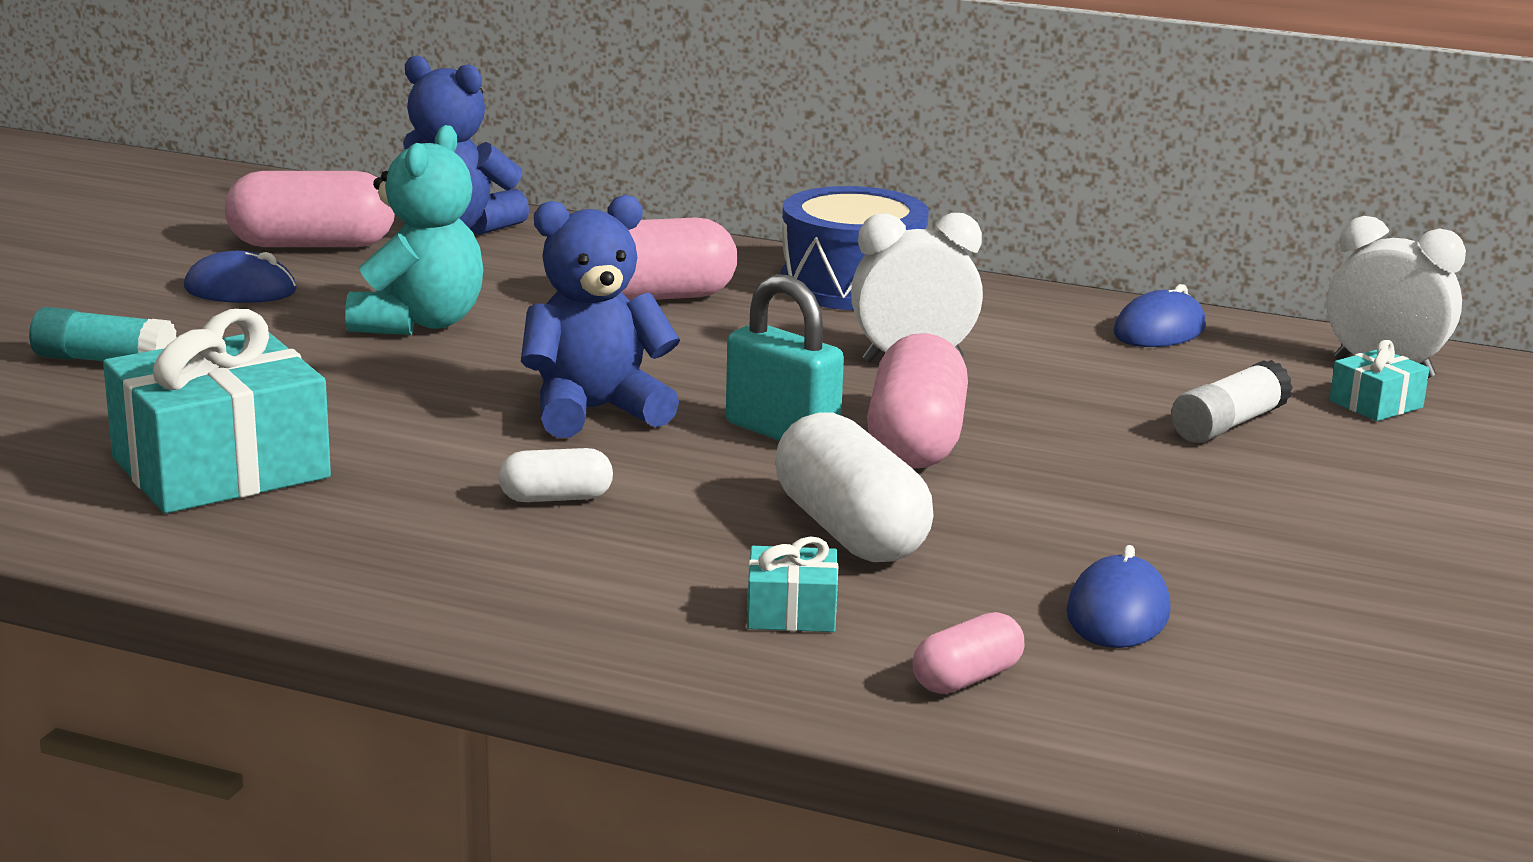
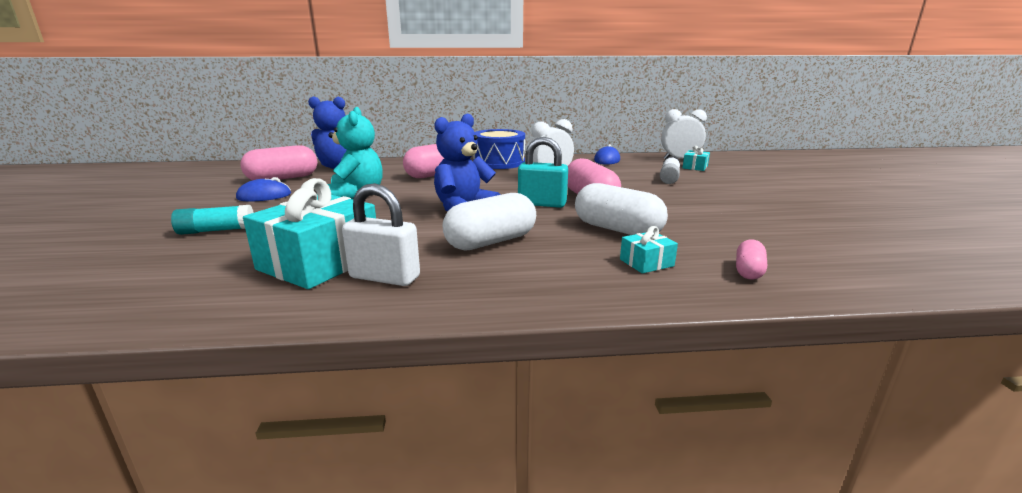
camera: 25 degrees left, 0 degrees up
white capsule [498,448,613,502] -> white capsule [443,193,536,251], size x1.93
blue mouse [1066,545,1171,648] -> none
none -> white padlock [342,183,420,286]

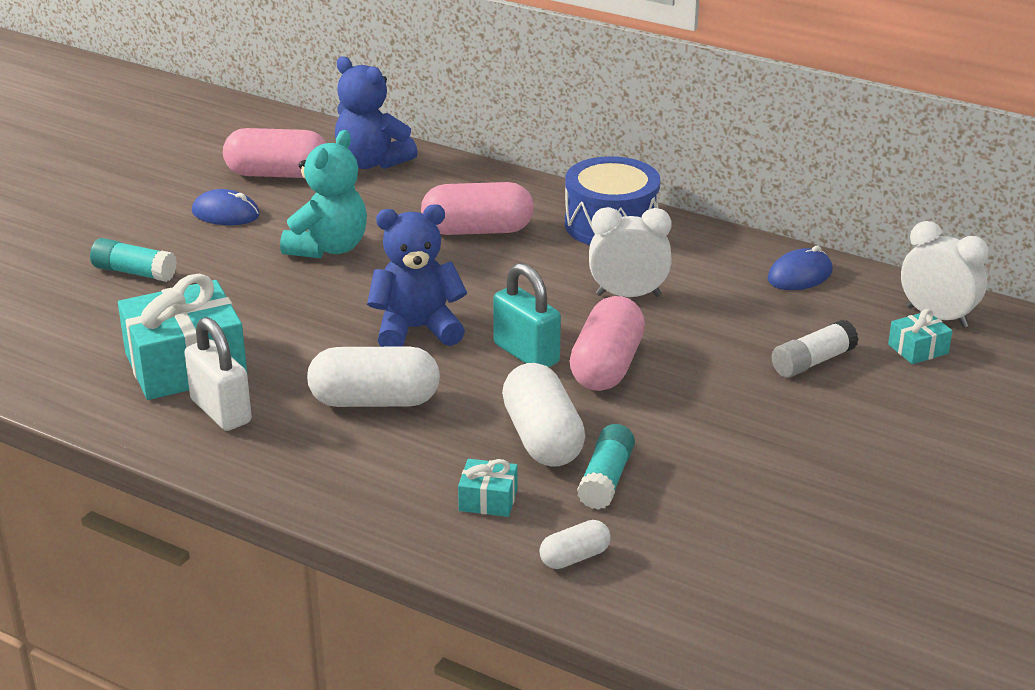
camera: 35 degrees right, 10 degrees up
pink capsule [736,240,767,280] -> white capsule [539,520,611,569]
none -> turquoise glue stick [577,424,635,510]

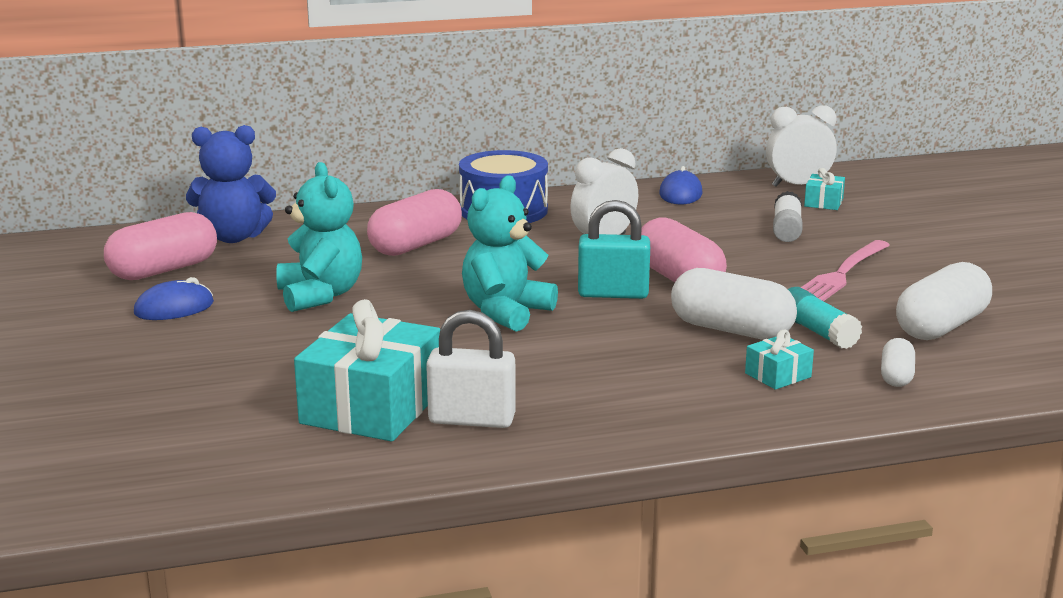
camera: 45 degrees left, 10 degrees down
turquoise glue stick [90,238,177,282] -> none
white capsule [307,346,440,407] -> white capsule moved to [896,262,992,340]
blue teddy bear [367,204,467,347] -> turquoise teddy bear [462,175,558,332]
none -> pink fork [801,240,890,301]

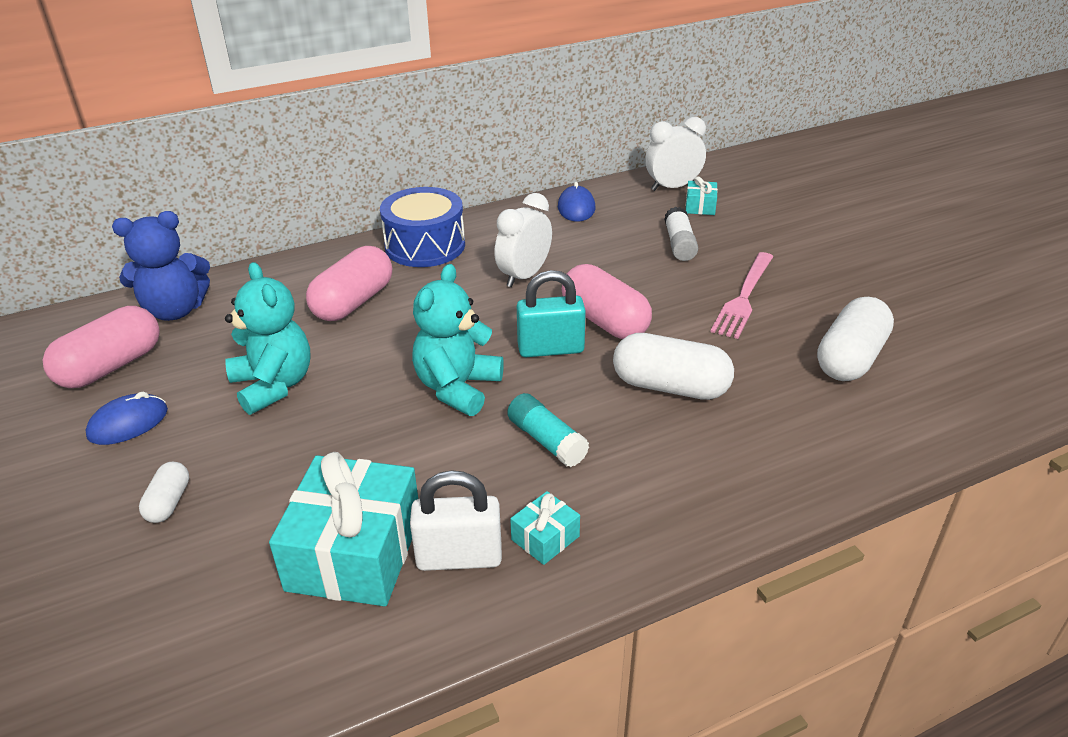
camera: 10 degrees left, 15 degrees up
turquoise gift [745,330,814,390] -> turquoise gift moved to [510,491,580,565]
turquoise glue stick [788,287,862,349] -> turquoise glue stick moved to [507,393,589,467]
white capsule [881,338,915,387] -> white capsule moved to [139,462,189,523]

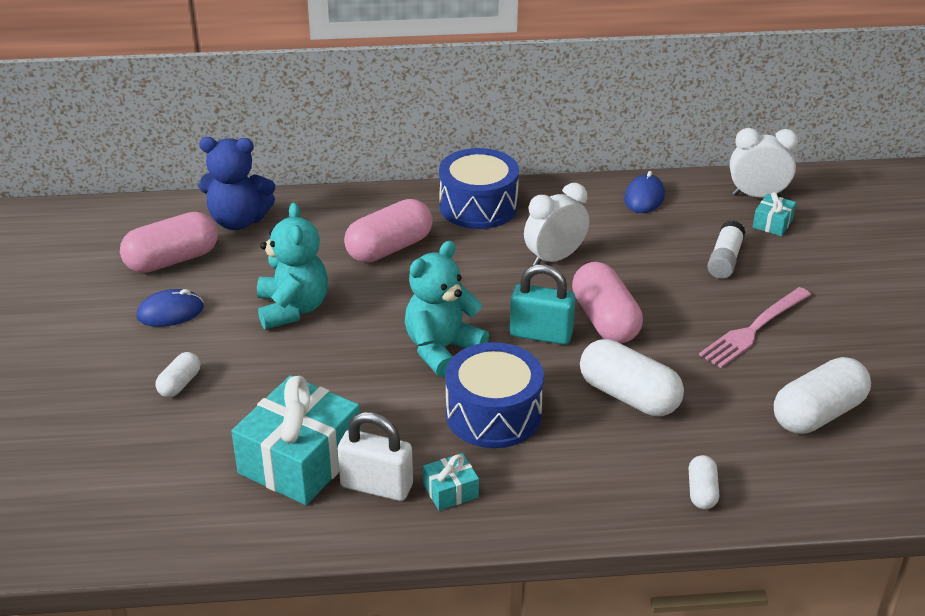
camera: 20 degrees right, 0 degrees up
turquoise glue stick [507,393,589,467] -> blue drum [445,342,544,448]
none -> white capsule [689,455,719,509]

